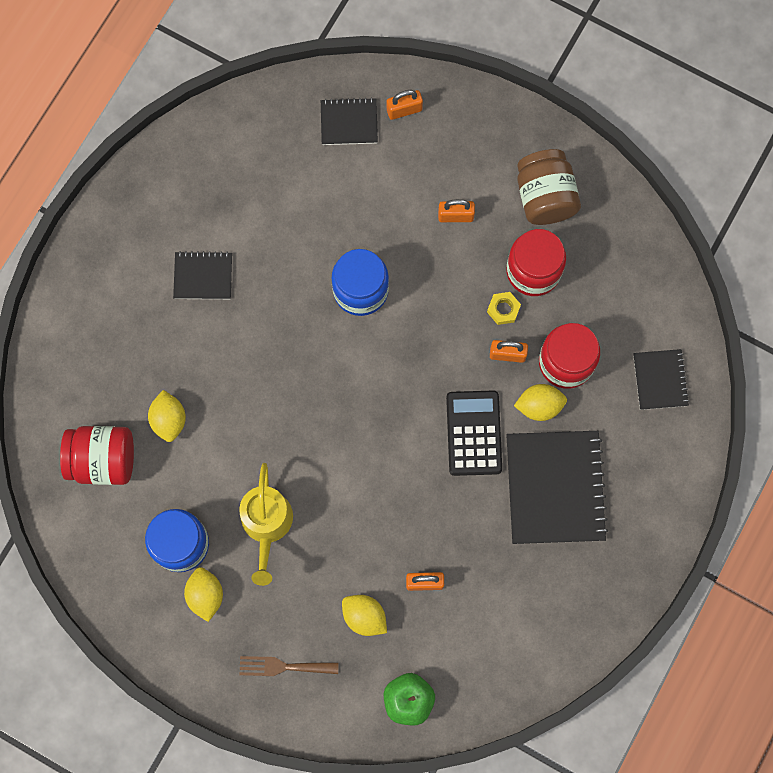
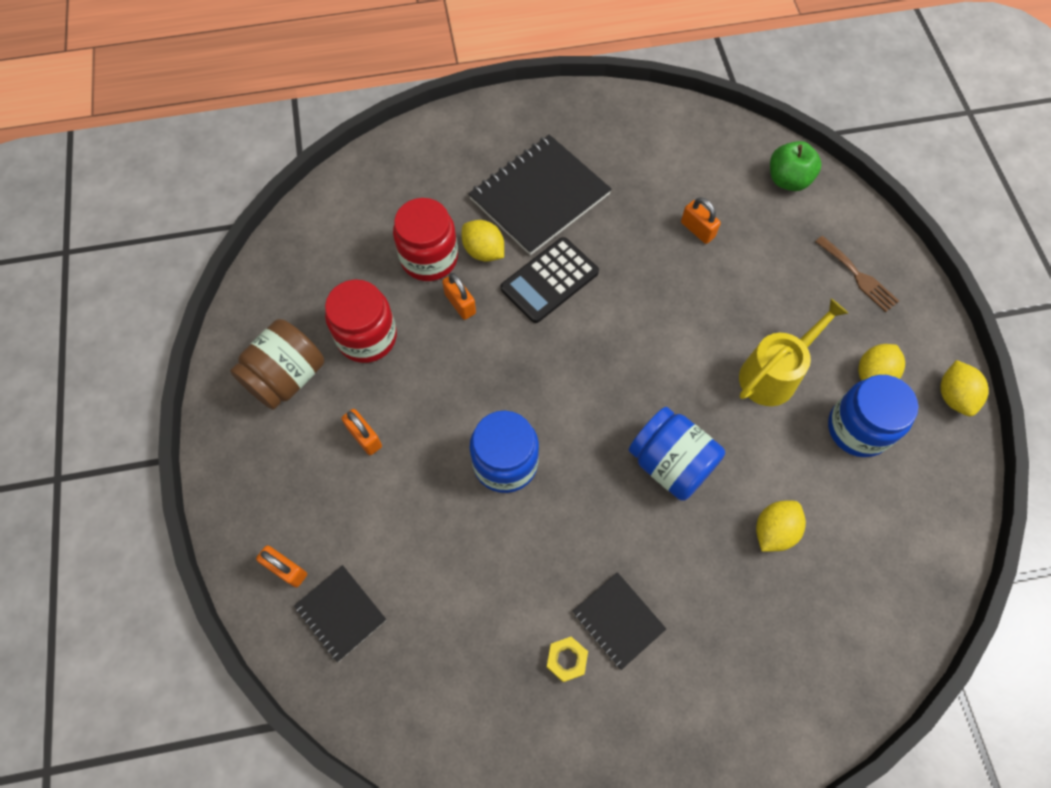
camera: 130 degrees left, 10 degrees down
red jar [60,426,134,485] -> none
yellow lemon [342,595,387,636] -> yellow lemon moved to [940,360,989,416]
yellow nut [487,292,521,325] -> yellow nut moved to [547,637,588,682]
black notebook [633,349,689,410] -> none
none -> blue jar [629,407,725,501]

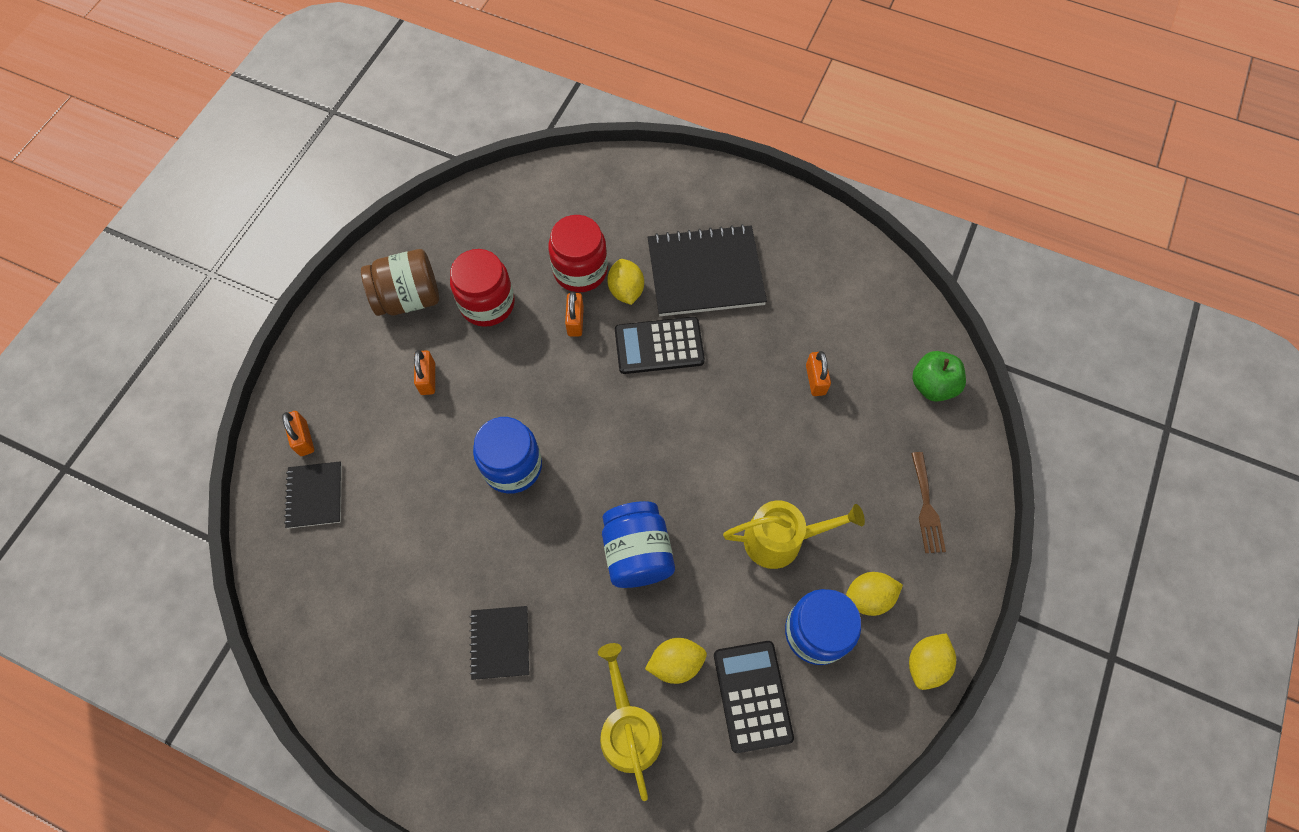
camera: 35 degrees right, 0 degrees up
yellow nut [547,637,588,682] -> none
none -> yellow watering can [598,643,662,801]
none -> black calculator [714,641,794,753]

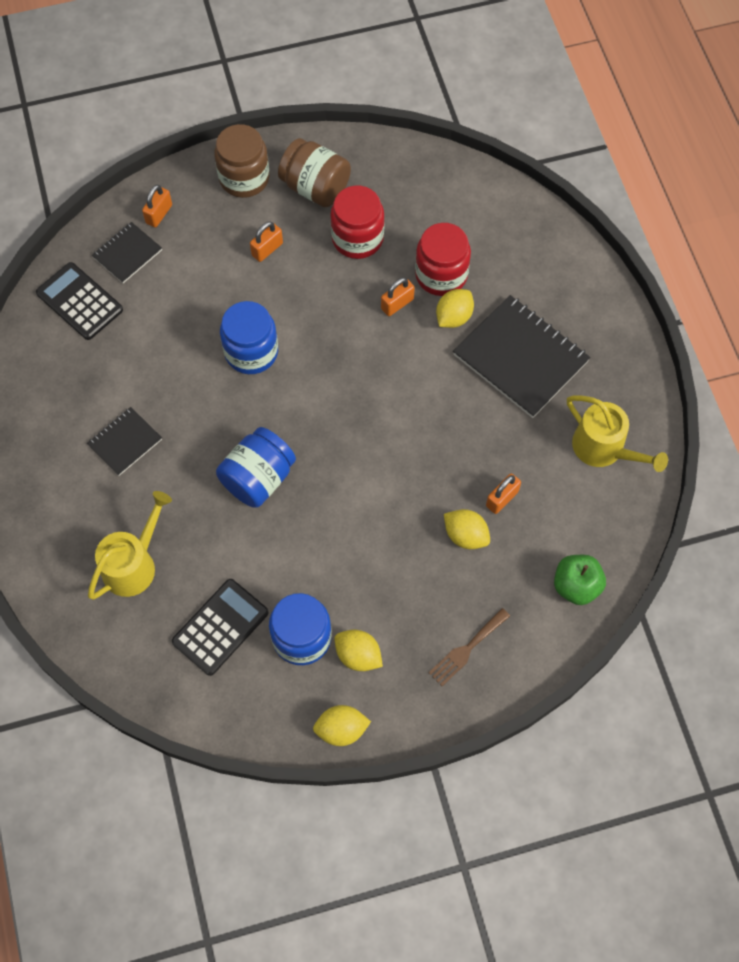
camera: 50 degrees right, 0 degrees up
black calculator [615,317,705,374] -> black calculator moved to [36,262,123,340]
yellow lemon [645,638,707,684] -> yellow lemon moved to [444,509,490,549]
yellow watering can [723,500,865,569] -> yellow watering can moved to [567,395,668,472]
none -> brown jar [214,124,270,198]

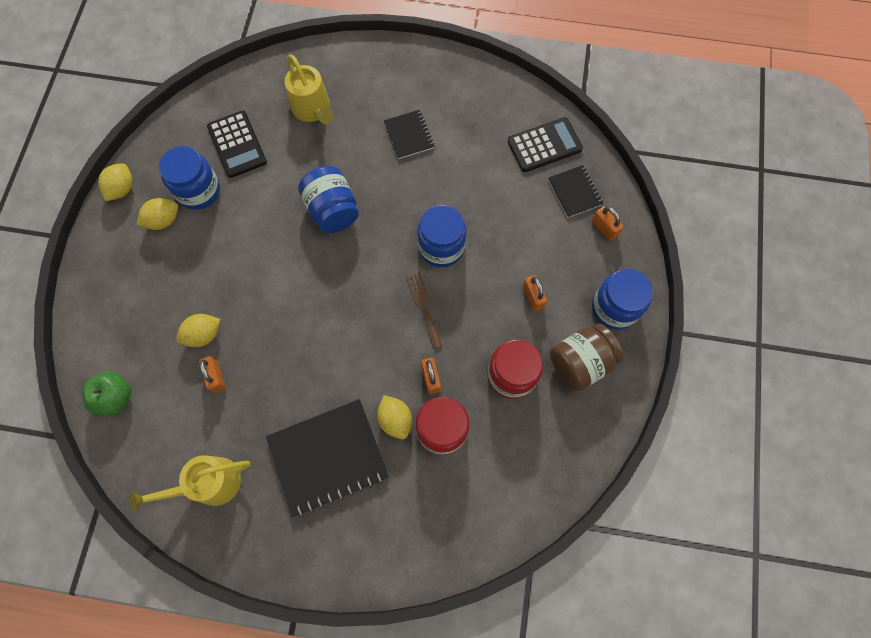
camera: 115 degrees right, 5 degrees up
brown jar [214,124,270,198] -> blue jar [592,269,653,330]
brown fork [429,608,510,686] -> brown fork moved to [406,272,443,349]

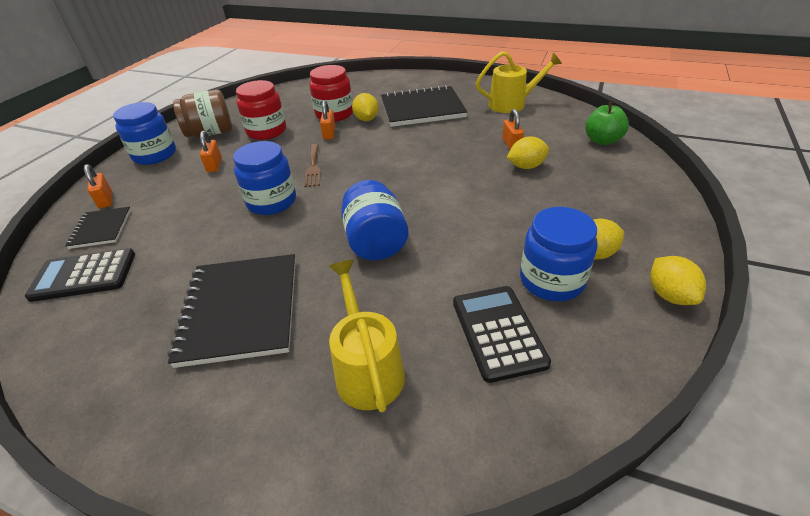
camera: 165 degrees left, 30 degrees down
yellow lemon [98,163,133,201] -> yellow lemon turned 45 degrees counterclockwise [650,256,706,305]
black notebook [384,110,434,159] -> black notebook [167,254,296,368], size x1.88

